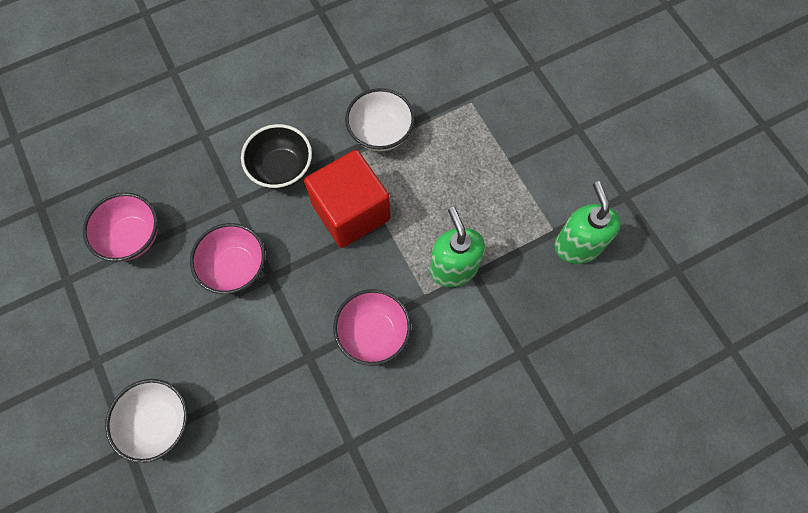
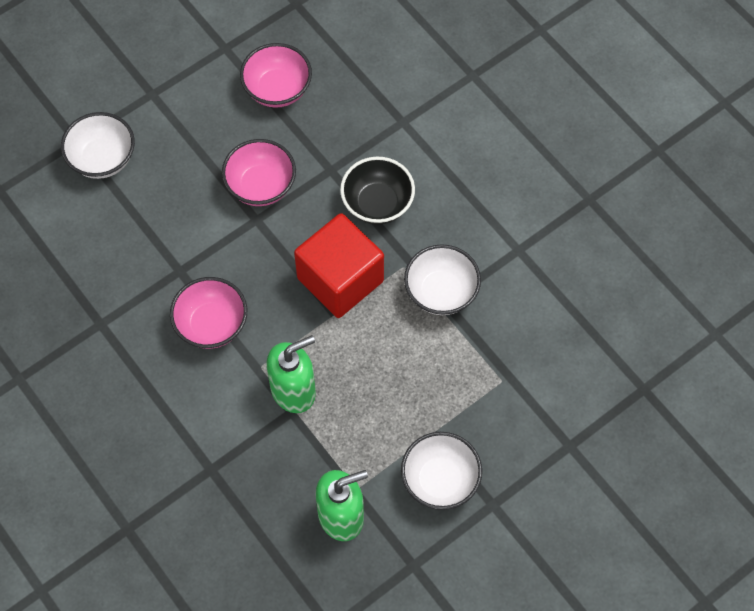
camera: 80 degrees right, 5 degrees down
none -> white bowl [401,432,482,510]

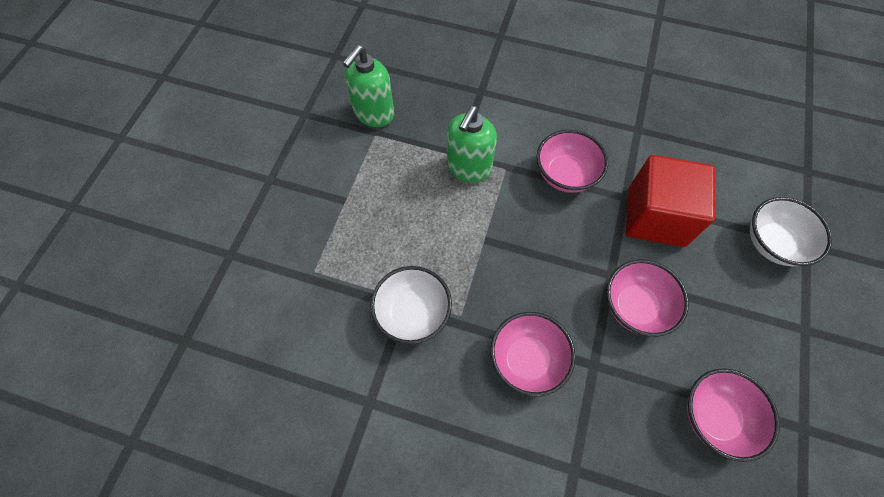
camera: 145 degrees right, 0 degrees up
red cube [294,213,384,318] -> red cube moved to [626,155,715,247]
black bowl [340,157,415,225] -> pink bowl [491,312,576,396]
white bowl [401,432,482,510] -> none

